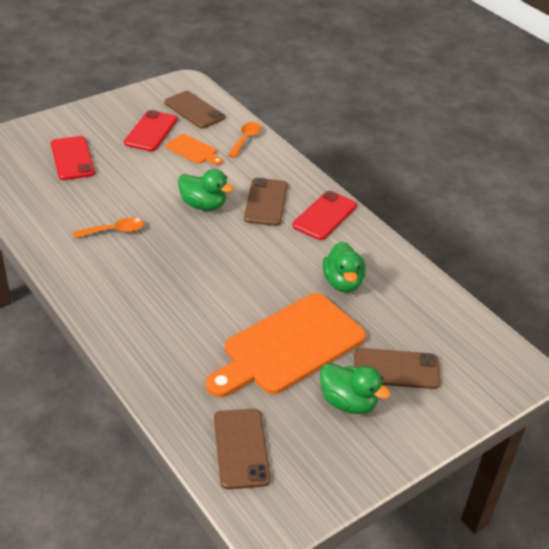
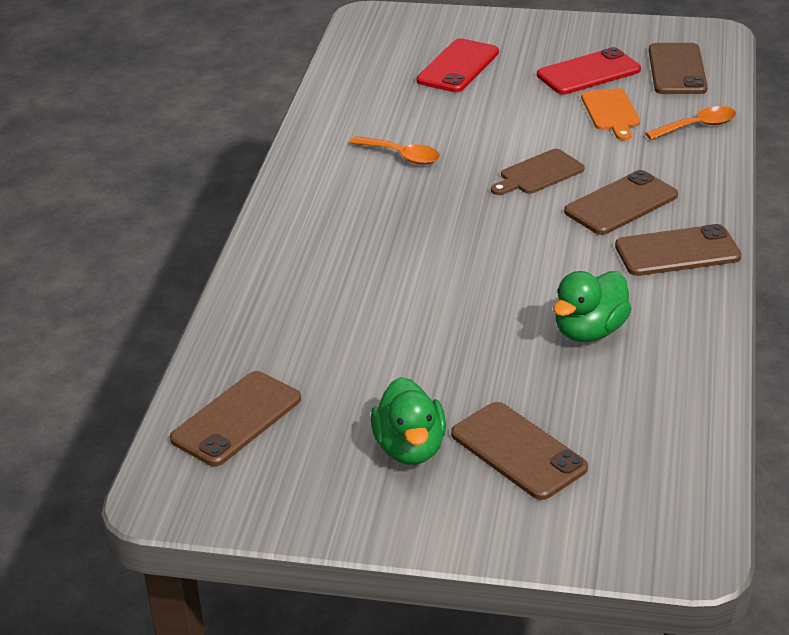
camera: 50 degrees right, 5 degrees down
green duck [178,169,234,211] -> brown cutting board [491,149,585,195]
orange cutting board [206,293,366,397] -> none
red phone [292,191,357,240] -> brown phone [615,224,741,276]

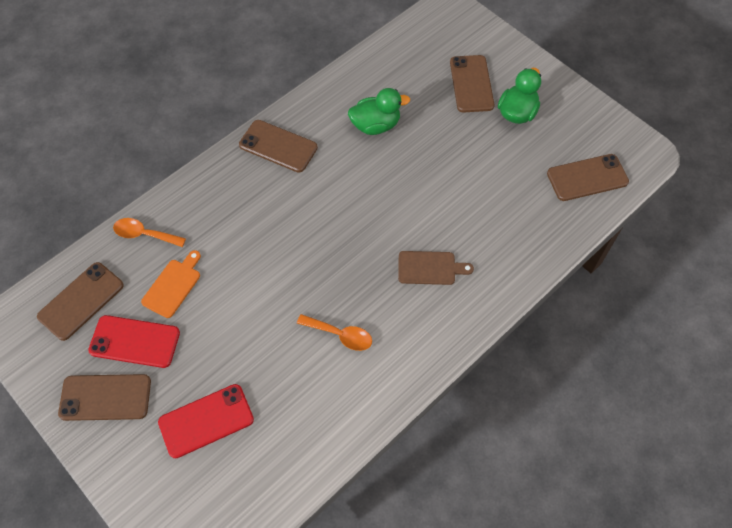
camera: 145 degrees left, 25 degrees up
orange spoon [350,136,440,165] -> orange spoon turned 135 degrees clockwise [297,314,372,351]
brown cutting board [491,149,585,195] -> brown cutting board moved to [398,251,474,285]
brown phone [564,170,678,235] -> brown phone moved to [58,374,151,421]

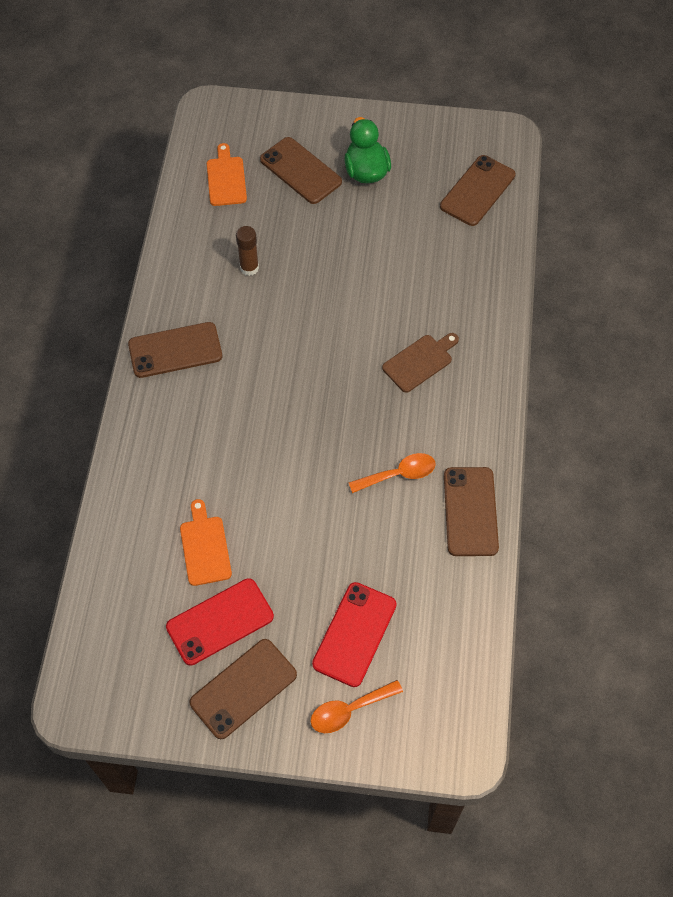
camera: 40 degrees left, 0 degrees up
brown phone [37,262,124,341] -> brown phone moved to [444,467,499,556]
orange spoon [113,218,186,247] -> orange spoon moved to [311,680,403,733]
green duck [348,88,410,135] -> brown glue stick [236,226,259,276]
none -> orange cutting board [207,143,247,206]

